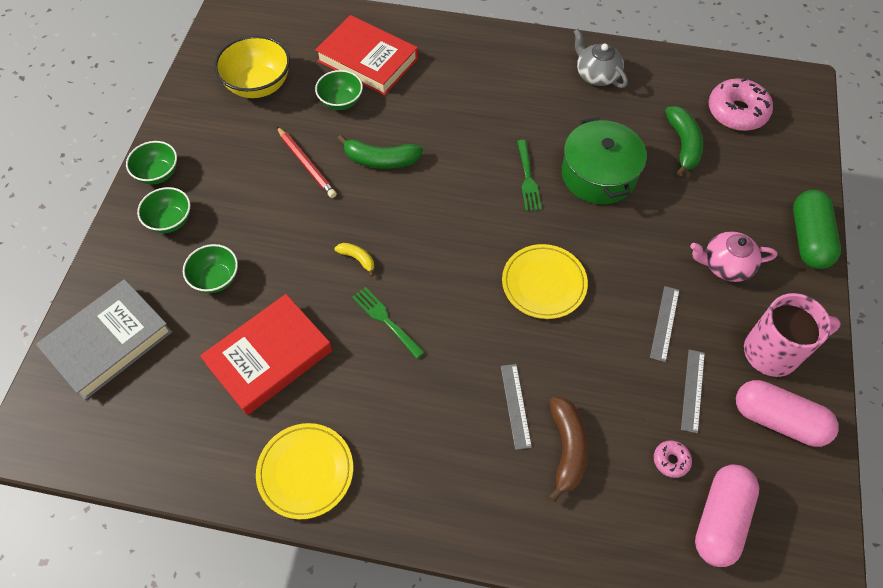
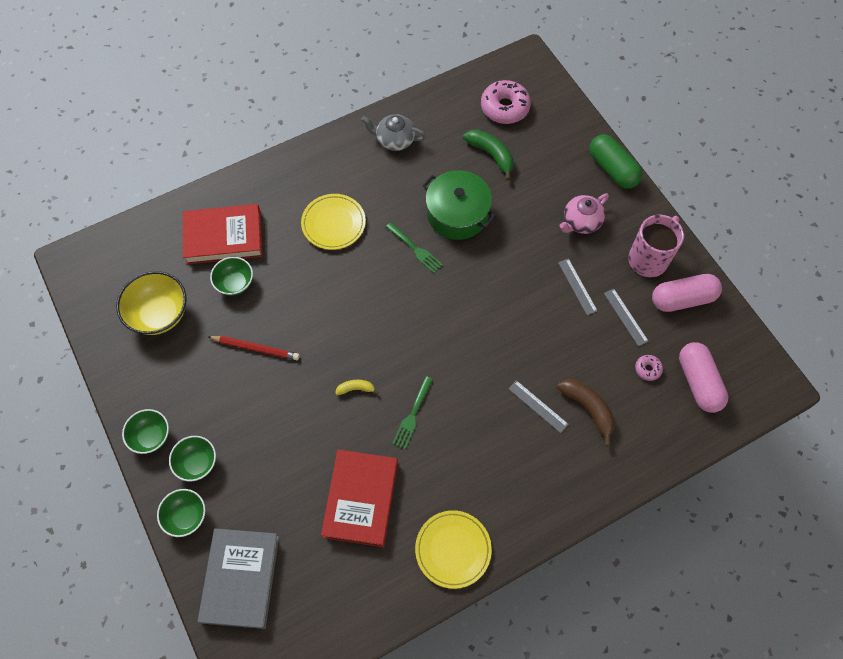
camera: 40 degrees left, 5 degrees up
green bowl [183,244,238,293] -> green bowl moved to [157,489,205,537]
green banana [337,135,423,169] -> none
green fork [352,287,424,359] -> green fork turned 75 degrees counterclockwise [392,376,433,449]
yellow plate [502,244,588,319] -> yellow plate moved to [301,194,366,250]

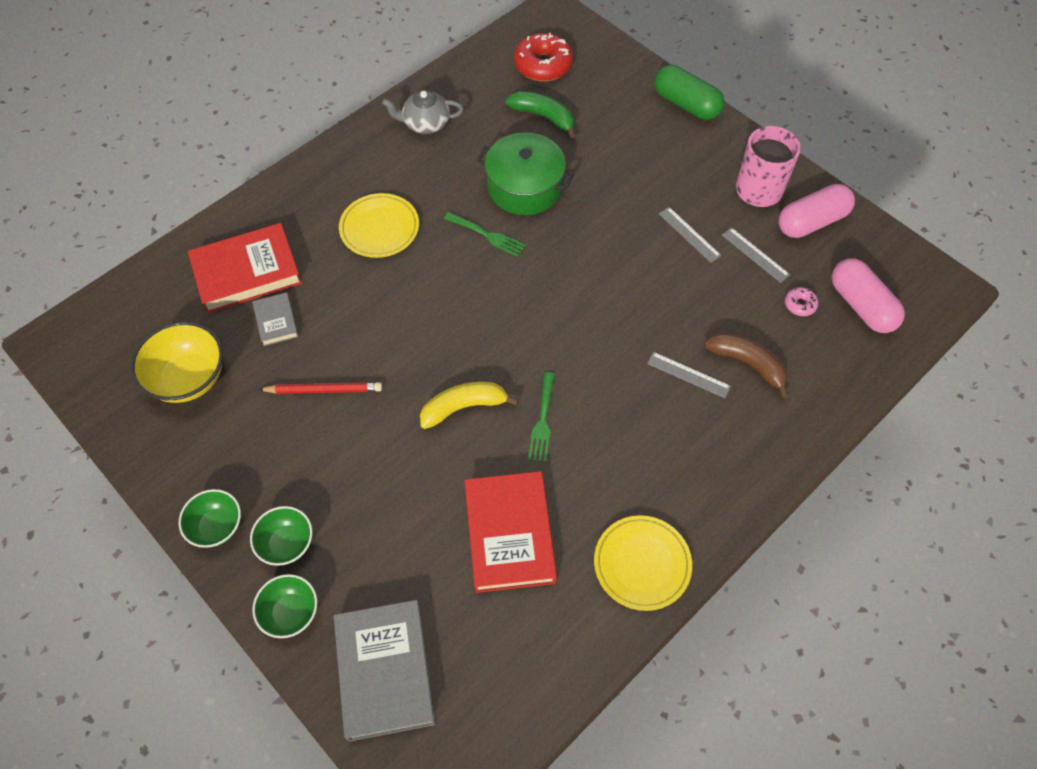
camera: 15 degrees left, 5 degrees down
green bowl [210,257,253,296] -> grey book [252,292,299,346]
yellow banana [335,380,379,395] -> yellow banana [420,382,519,429], size x1.82
pink donut [481,80,531,124] -> red donut [514,33,573,81]
pink teapot [559,194,609,234] -> none

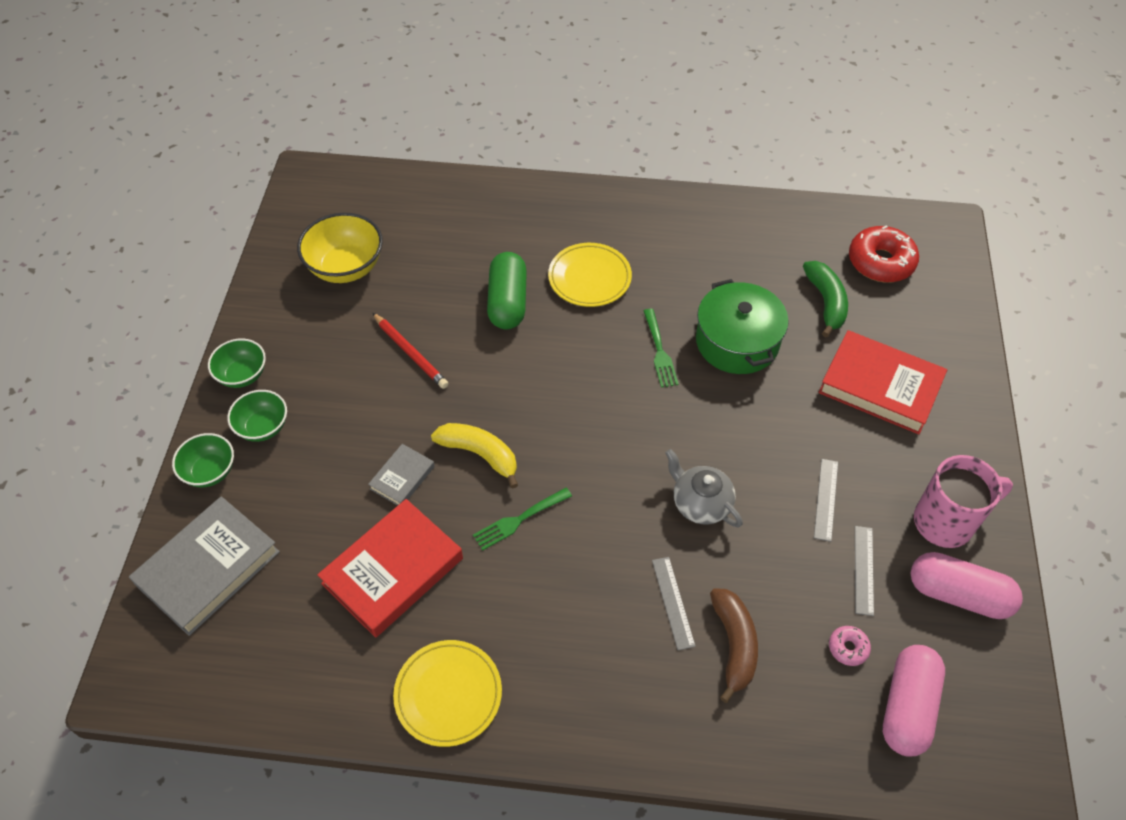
camera: 50 degrees right, 5 degrees down
red book [188,223,302,313] -> red book moved to [818,330,947,434]
grey book [252,292,299,346] -> grey book moved to [368,444,435,506]
grey teapot [382,90,464,134] -> grey teapot moved to [665,449,743,527]
green capsule [654,65,724,120] -> green capsule moved to [487,252,527,330]

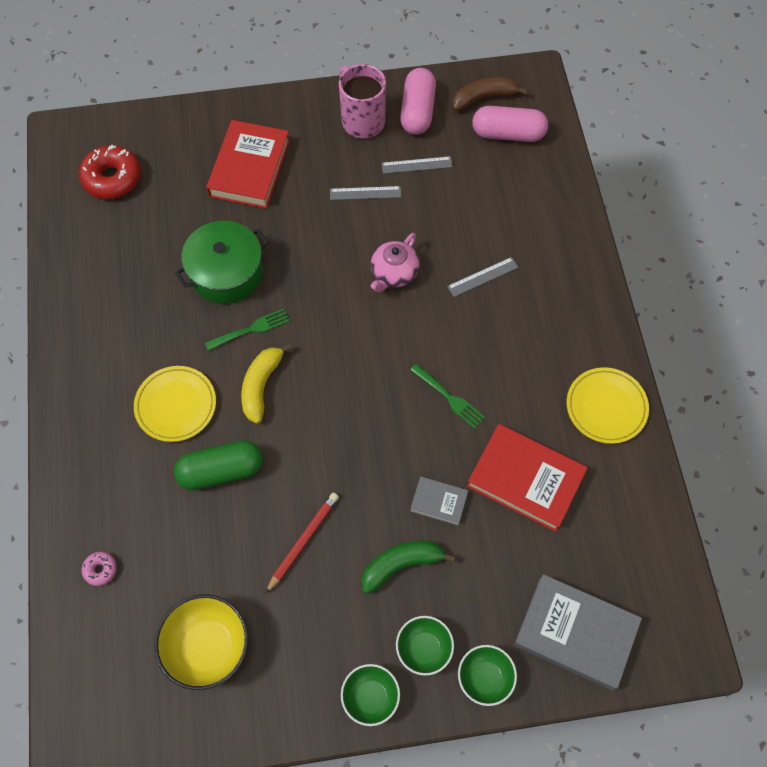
camera: 105 degrees left, 10 degrees up
yellow banana [431,423,518,489] -> yellow banana moved to [241,343,292,424]
grey teapot [665,449,743,527] -> pink teapot [371,233,420,292]
brown banana [710,588,758,703] -> brown banana moved to [452,77,528,111]
green banana [803,261,848,338] -> green banana moved to [361,540,455,594]
pink donut [829,626,871,666] -> pink donut moved to [82,552,117,586]

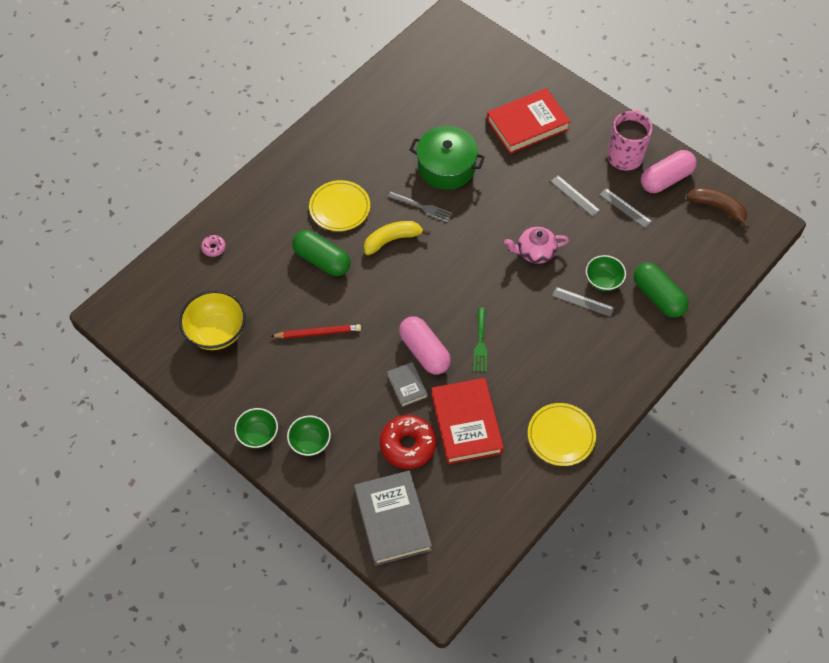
camera: 50 degrees right, 5 degrees down
red donut [79,145,141,199] -> red donut moved to [380,415,436,469]
green fork [205,308,290,351] -> grey fork [388,191,453,223]
green banana [361,540,455,594] -> none
green bowl [458,645,517,706] -> green bowl moved to [586,255,626,291]
pink capsule [472,106,548,142] -> pink capsule moved to [399,316,451,375]
none -> green capsule [634,262,689,318]

